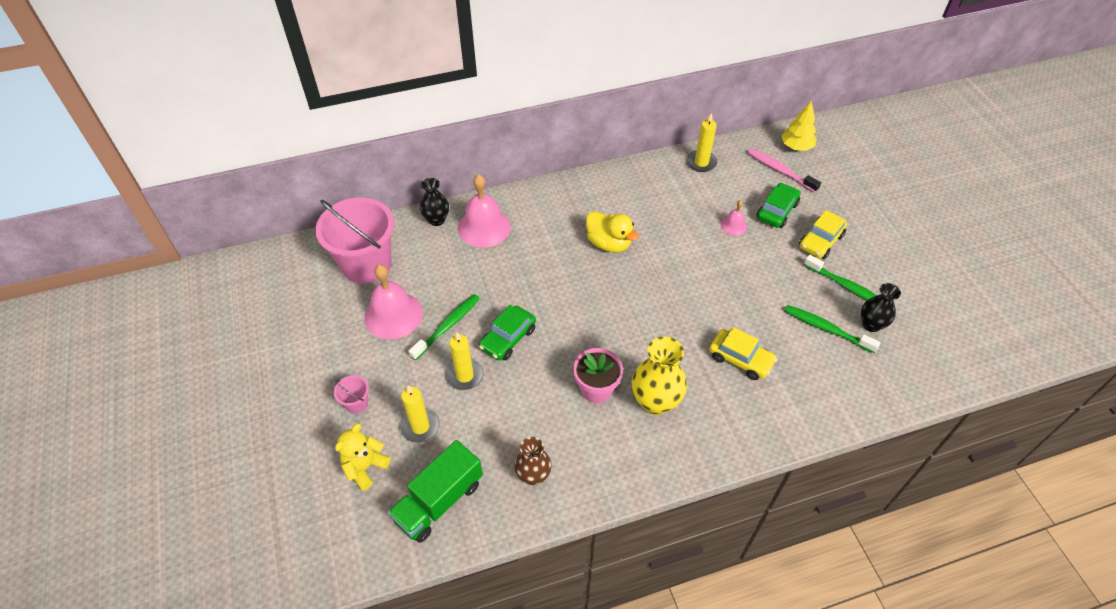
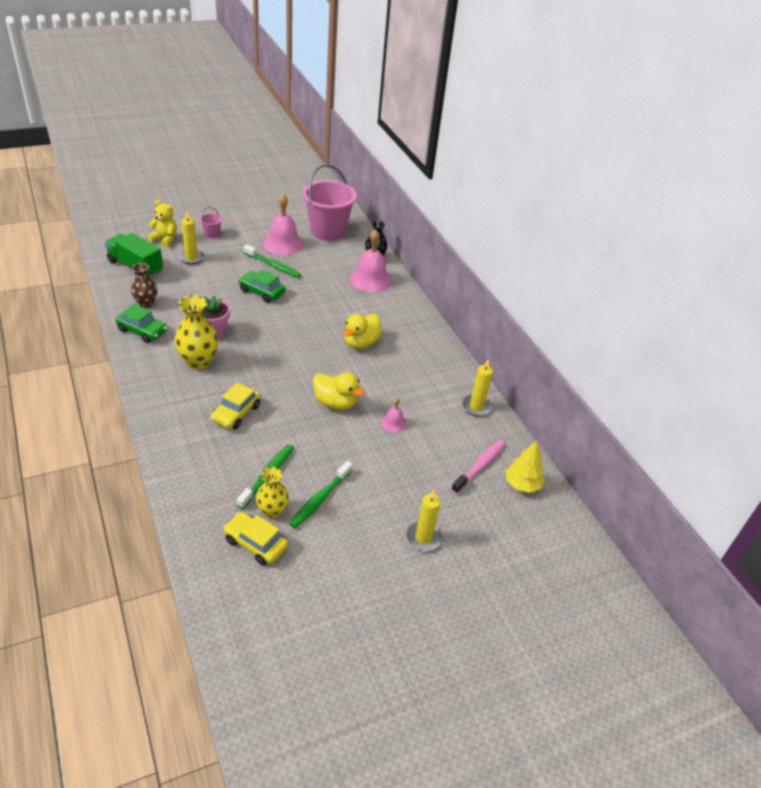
camera: 80 degrees right, 10 degrees down
yellow candle [446,332,484,390] -> yellow candle moved to [406,490,443,551]
green car [756,183,801,228] -> green car moved to [116,304,167,343]
yellow car [799,210,847,259] -> yellow car moved to [223,512,288,566]
black vase [861,283,901,332] -> yellow vase [256,467,289,518]
none -> yellow duck [313,372,365,410]

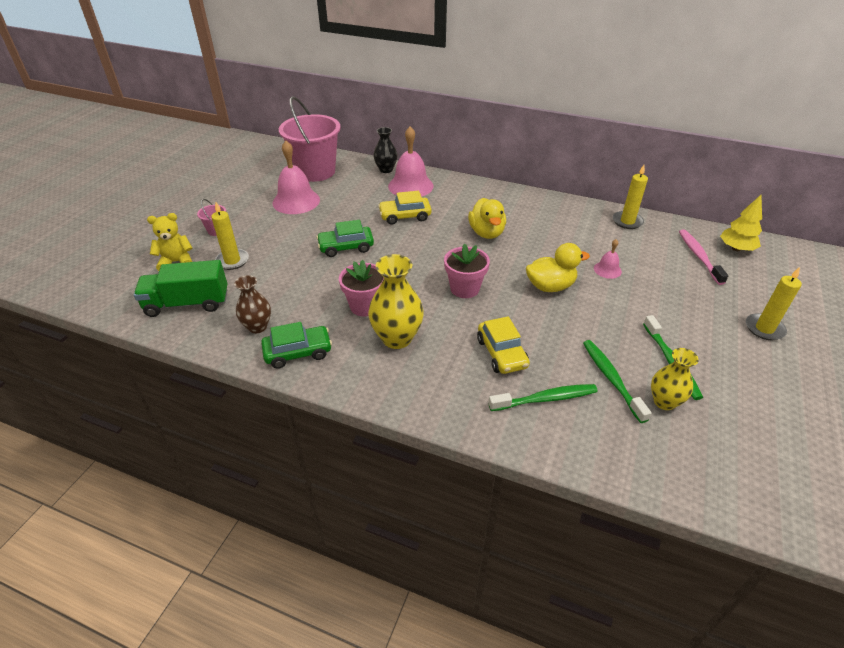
camera: 40 degrees left, 0 degrees up
yellow car [223,512,288,566] -> yellow car moved to [378,191,432,225]
green toothbrush [244,245,301,278] -> green toothbrush moved to [488,384,598,411]
none -> pink flower pot [444,243,490,298]

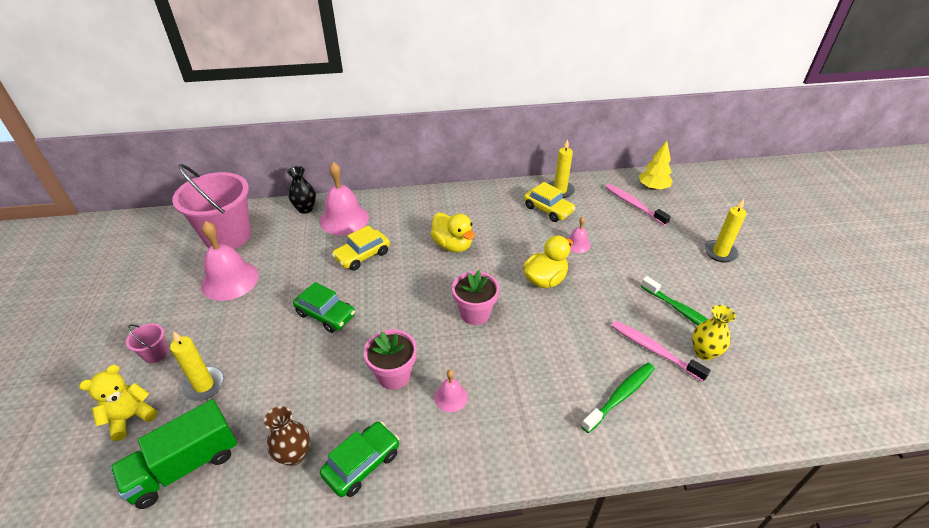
camera: 30 degrees left, 0 degrees up
green car [316,220,374,257] -> green car turned 105 degrees counterclockwise [293,282,355,333]
yellow vase [368,254,424,349] -> pink bell [434,370,468,412]
yellow car [477,316,530,374] -> yellow car moved to [524,182,576,222]
green toothbrush [583,340,652,423] -> pink toothbrush [611,320,711,382]

